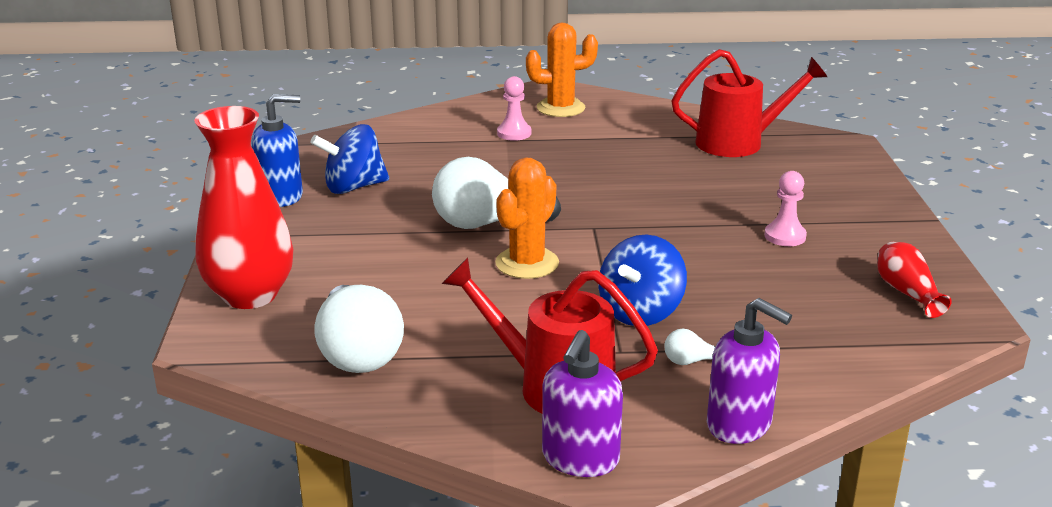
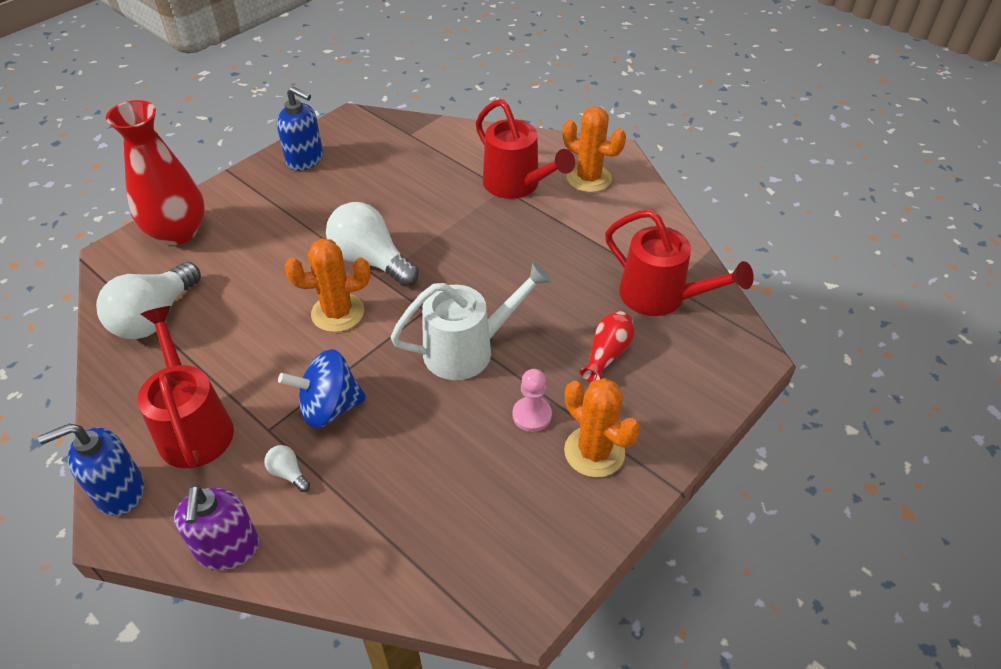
camera: 45 degrees right, 20 degrees up
blue spinning top [310,124,389,194] -> none
pink pawn [497,76,531,141] -> red watering can [476,99,575,199]
purple soap dispenser [542,330,623,477] -> blue soap dispenser [38,424,144,516]
red vase [877,242,952,318] -> red vase moved to [580,311,634,382]
none -> white watering can [390,261,552,380]
none -> orange cactus [564,378,641,478]

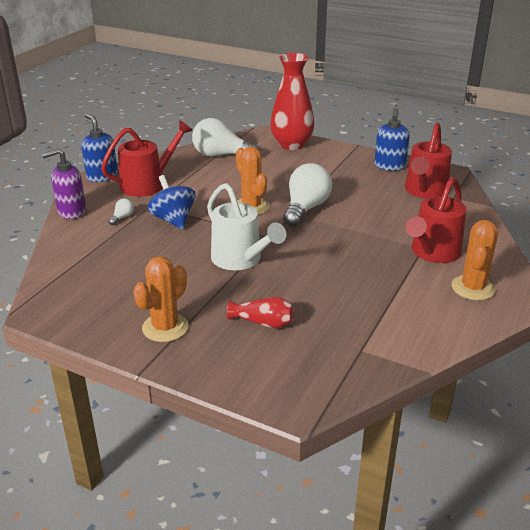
camera: 75 degrees right, 15 degrees down
pink pawn [512,369,552,432] -> none
red watering can [605,210,754,316] -> red watering can moved to [405,123,452,198]

